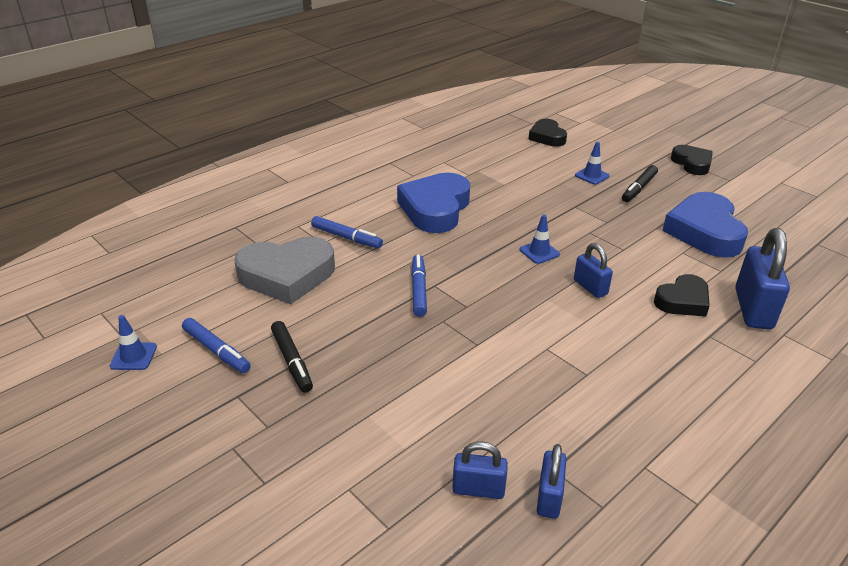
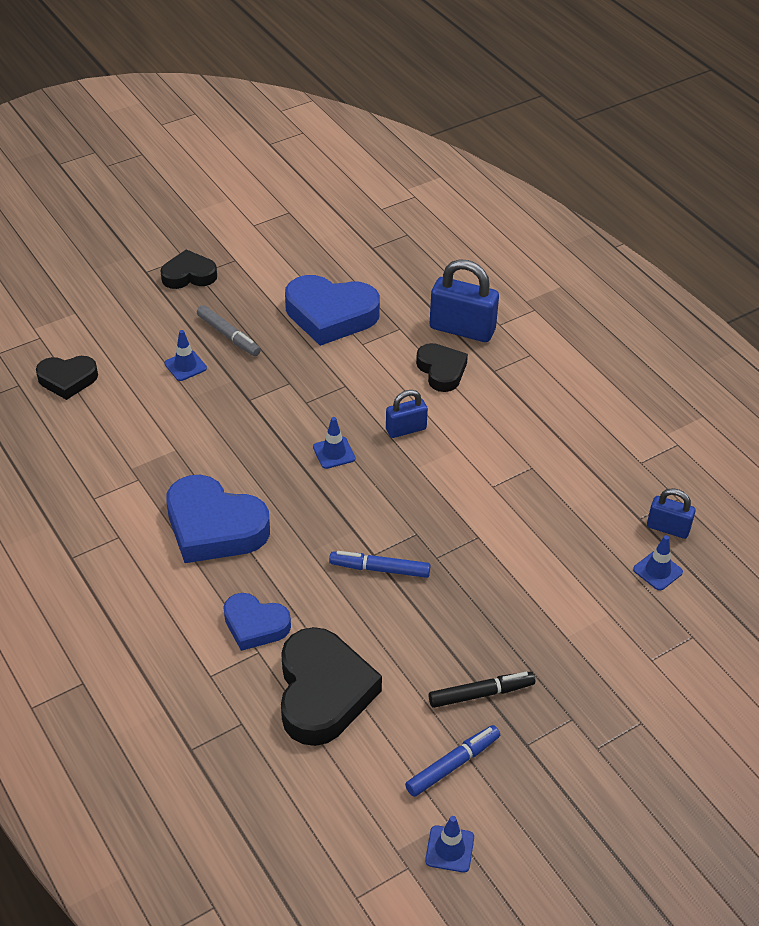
camera: 80 degrees left, 10 degrees up
grey heart [234,237,335,304] -> black heart [281,627,382,746]
blue marker [311,216,383,248] -> blue heart [223,593,291,651]
blue padlock [452,441,508,499] -> blue traffic cone [633,535,683,591]
black marker [622,165,658,202] -> grey marker [197,305,261,356]

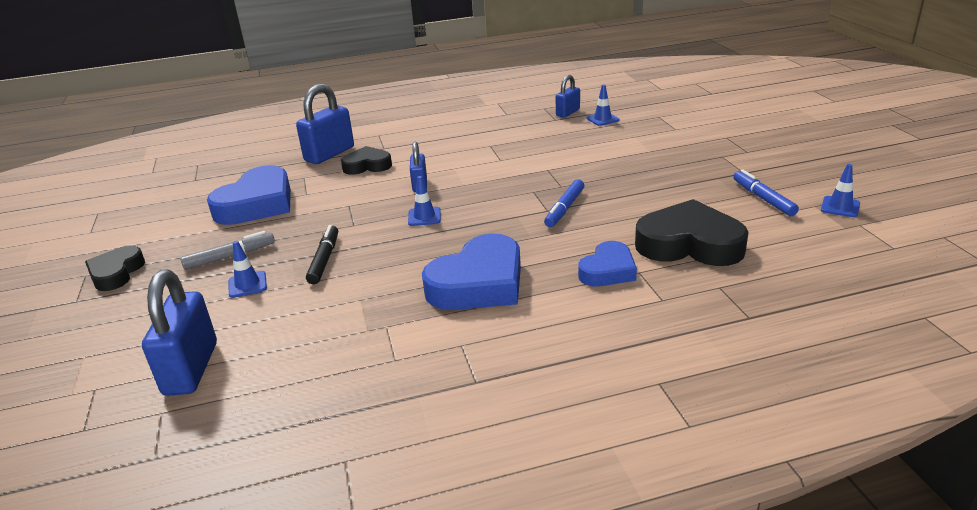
camera: 70 degrees left, 15 degrees down
black heart [36,356,98,400] -> blue padlock [142,270,217,396]
black marker [429,671,535,708] -> black marker moved to [306,225,338,284]

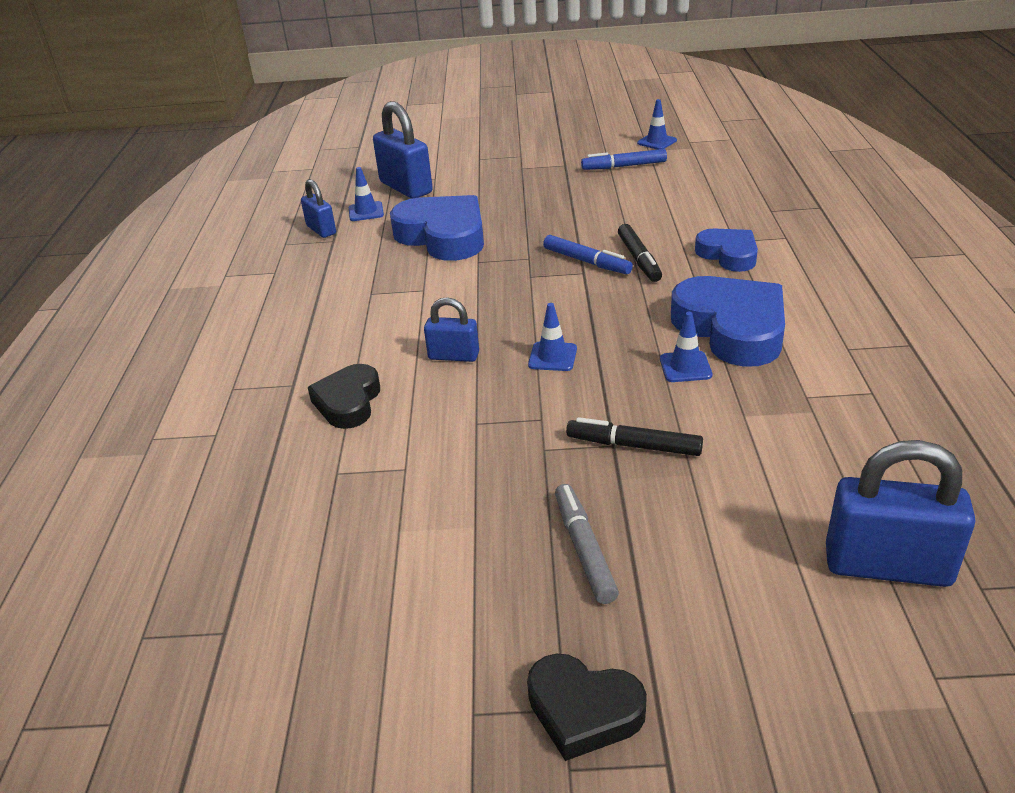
camera: 75 degrees left, 5 degrees up
blue heart [207,165,291,225] -> blue heart moved to [390,195,484,261]
blue traffic cone [229,241,267,298] -> blue traffic cone moved to [660,312,713,382]
blue padlock [296,84,354,164] -> blue padlock moved to [373,101,433,199]
black heart [635,199,749,266] -> none
none -> black marker [618,224,662,282]

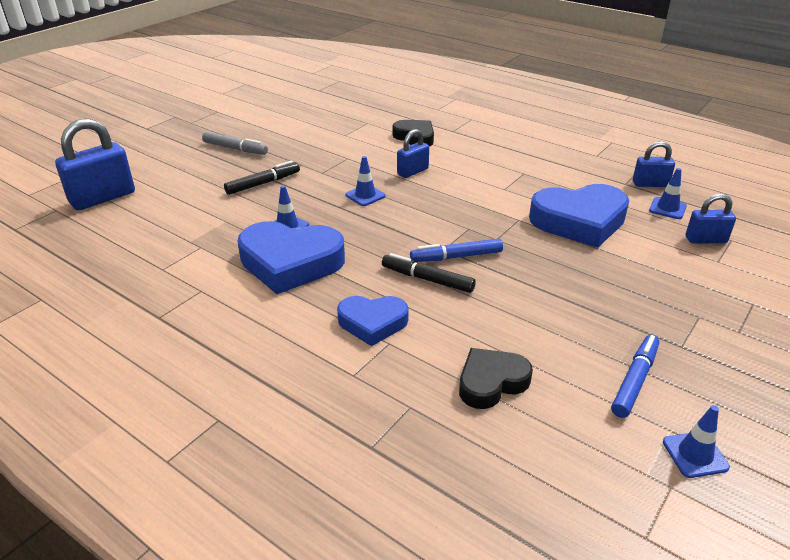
camera: 125 degrees right, 0 degrees up
blue padlock [373,101,433,199] -> blue padlock [686,194,736,243], size x0.58
black heart [527,654,647,761] -> black heart moved to [459,348,533,409]

